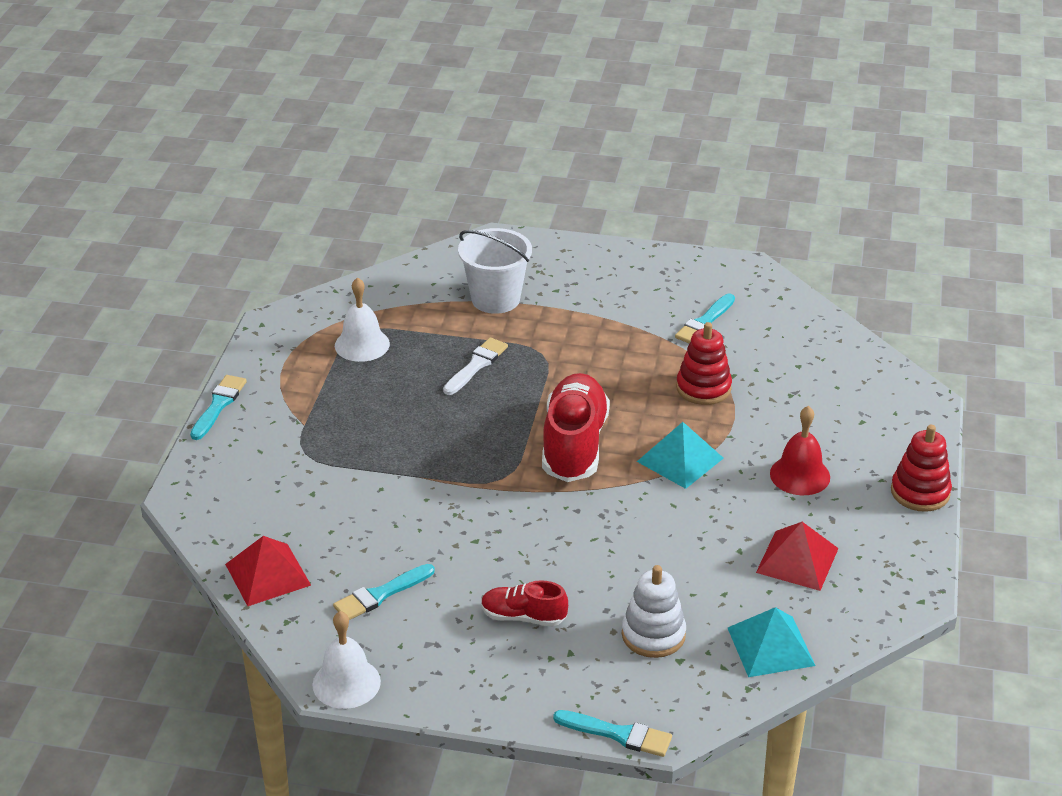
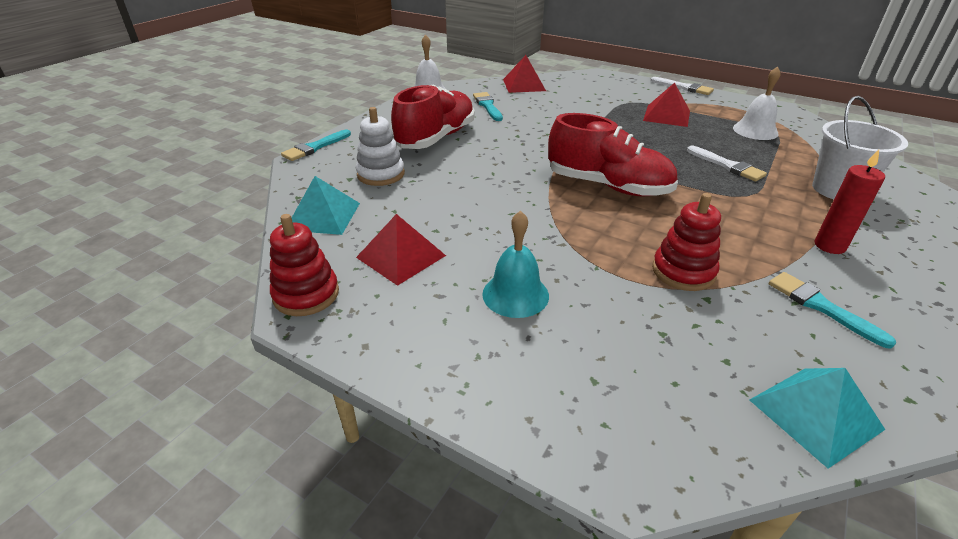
camera: 110 degrees right, 0 degrees up
turquoise brush [190,375,247,440] -> white brush [650,77,714,95]
red shoe [481,580,568,627] -> red shoe [391,84,475,149], size x1.89
turquoise pyramid [637,422,724,489] -> turquoise pyramid moved to [750,368,885,469]
red bell [770,406,830,495] -> turquoise bell [482,210,549,318]
red stacking toy [891,425,952,512] -> red stacking toy moved to [270,214,339,316]
none -> red pyramid [643,83,690,127]
none -> red candle [815,150,885,254]

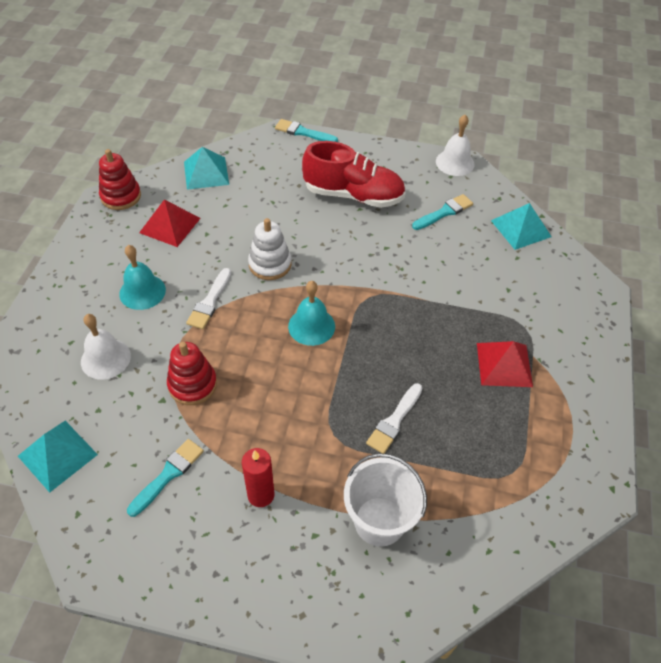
camera: 70 degrees right, 15 degrees up
white stacking toy [356,107,405,186] -> white stacking toy moved to [248,218,292,280]
red pyramid [503,55,546,93] -> turquoise pyramid [491,203,552,250]
red shoe [548,113,678,197] -> turquoise bell [288,281,335,346]
white brush [650,77,714,95] -> white brush moved to [186,268,231,329]
white bell [733,66,781,140] -> white bell moved to [81,314,131,380]

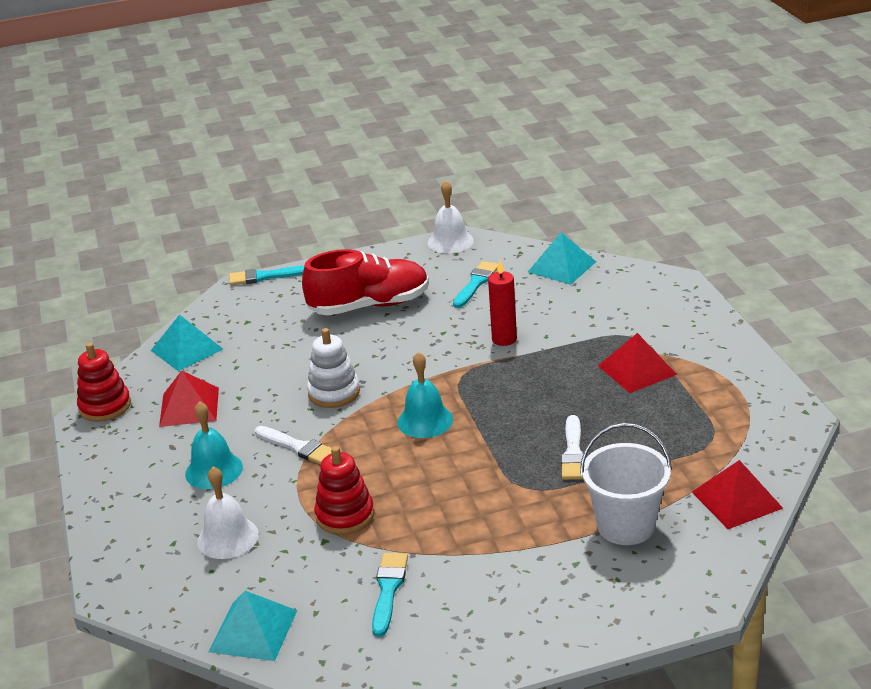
camera: 25 degrees left, 20 degrees down
white brush [186,268,231,329] -> white brush turned 45 degrees counterclockwise [255,426,332,464]
red candle [242,448,274,507] -> red candle moved to [488,261,517,346]
none -> red pyramid [692,460,783,529]

